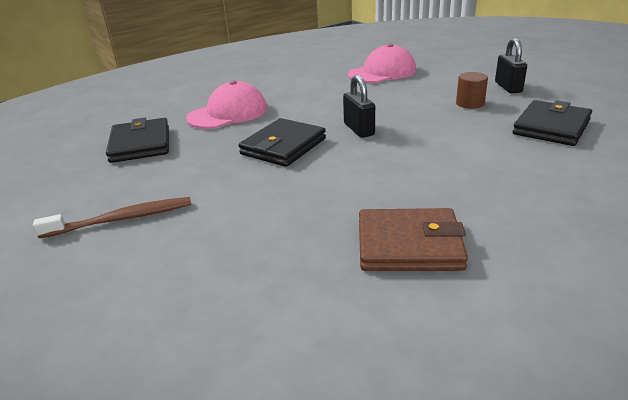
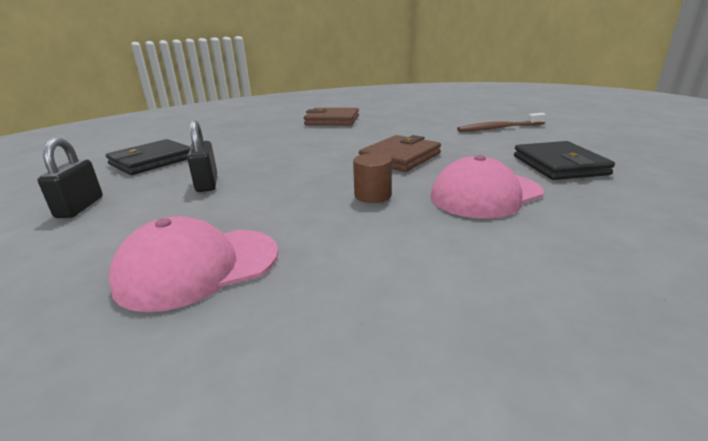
camera: 175 degrees left, 5 degrees down
black wallet [239,118,326,167] -> brown wallet [359,135,441,172]
black padlock [343,75,375,138] -> black padlock moved to [187,120,217,192]
brown cylinder [456,72,488,109] -> brown cylinder moved to [353,153,392,203]

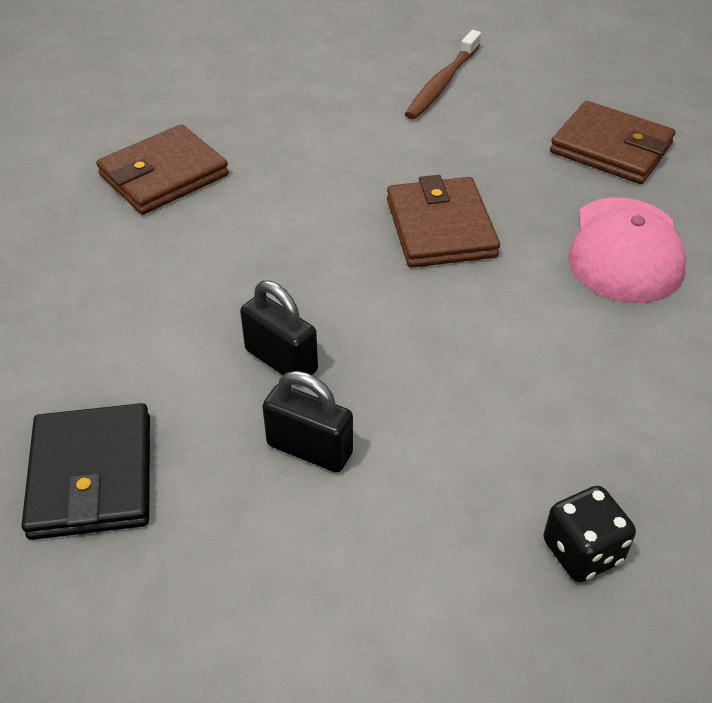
camera: 50 degrees left, 20 degrees up
black padlock [37,138,103,218] -> black padlock moved to [240,281,318,375]
pink cap [109,216,278,312] -> black dice [543,486,636,582]
brown cylinder [353,153,392,203] -> none
black wallet [514,141,615,180] -> brown wallet [550,101,675,184]

